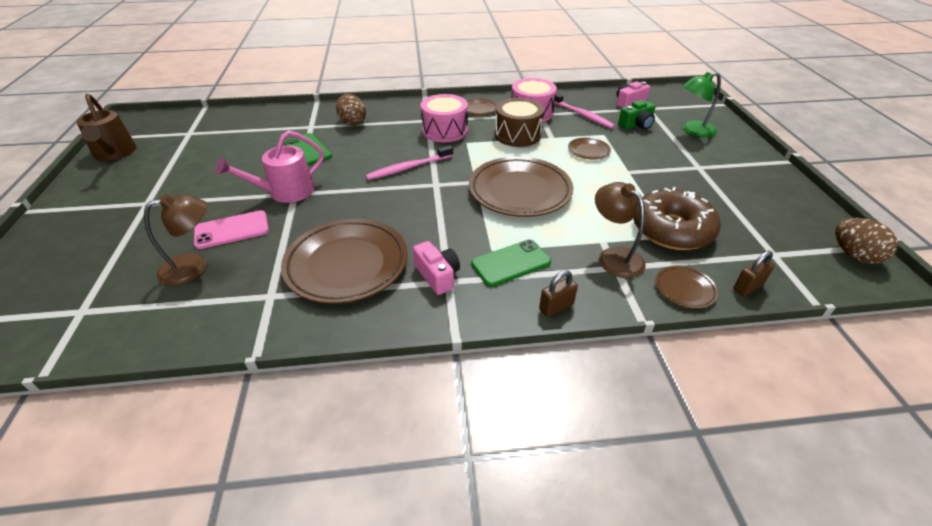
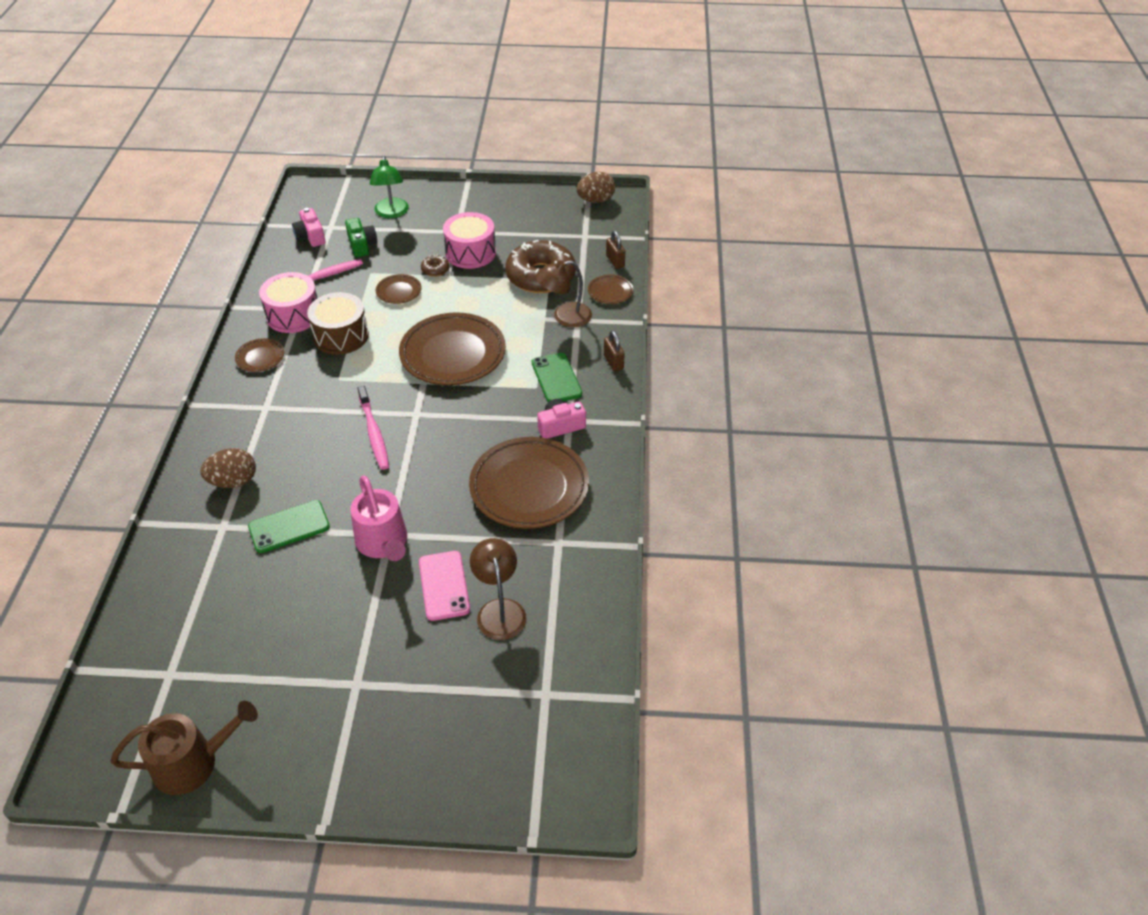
camera: 80 degrees left, 5 degrees up
pink drum [421,94,468,142] -> pink drum moved to [443,212,496,269]
none -> brown donut [421,254,450,277]

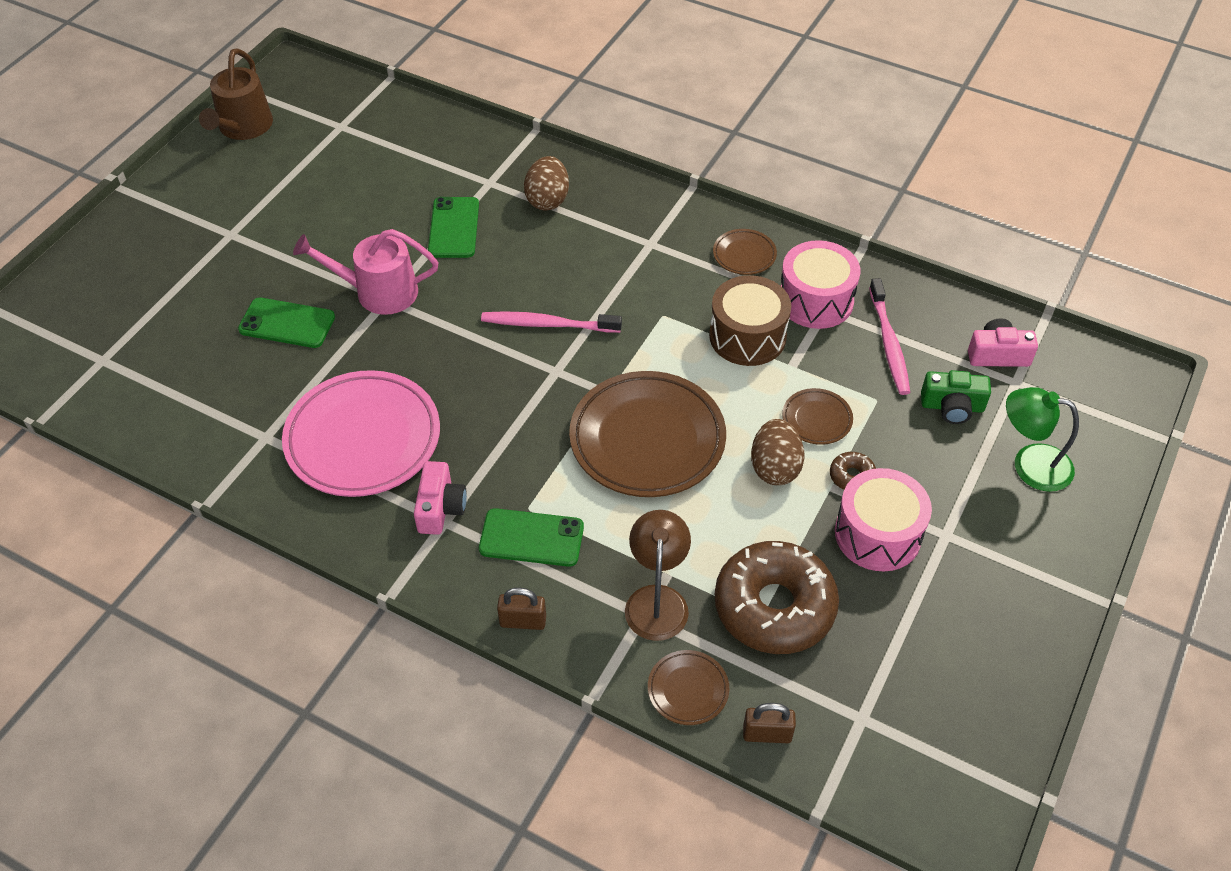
camera: 115 degrees right, 5 degrees up
pink phone [419,551,470,621] -> green phone [238,297,335,348]
brown plate [469,437,589,529] -> pink plate [282,370,440,497]
brown lamp [470,538,526,640] -> none
brown egg [576,172,615,203] -> brown egg moved to [751,419,805,485]

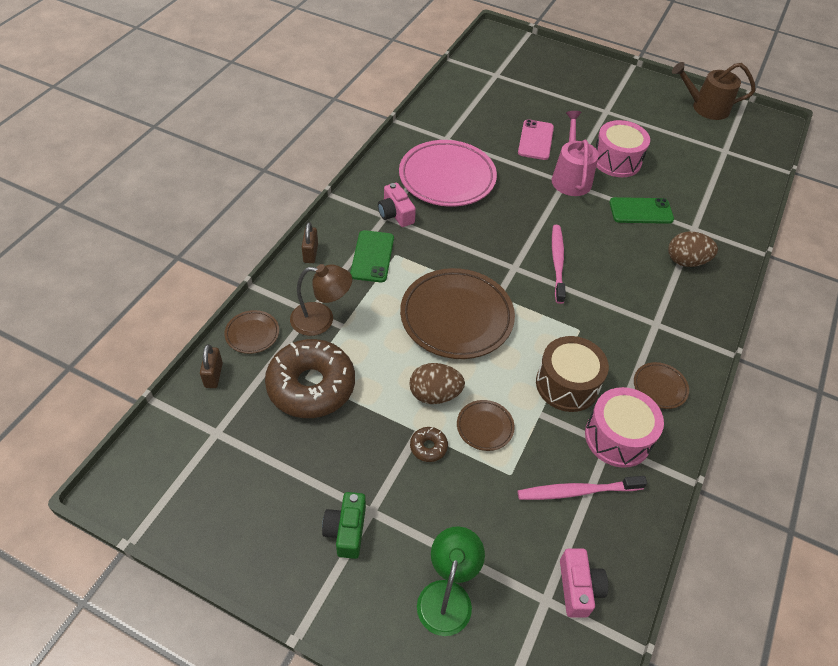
camera: 85 degrees right, 0 degrees up
green phone [238,297,335,348] -> pink phone [518,119,554,160]
pink camera [414,461,467,535] -> pink camera turned 60 degrees clockwise [378,183,416,227]
pink drum [835,468,932,571] -> pink drum moved to [596,120,650,177]
green camera [921,370,991,424] -> green camera moved to [322,492,366,559]

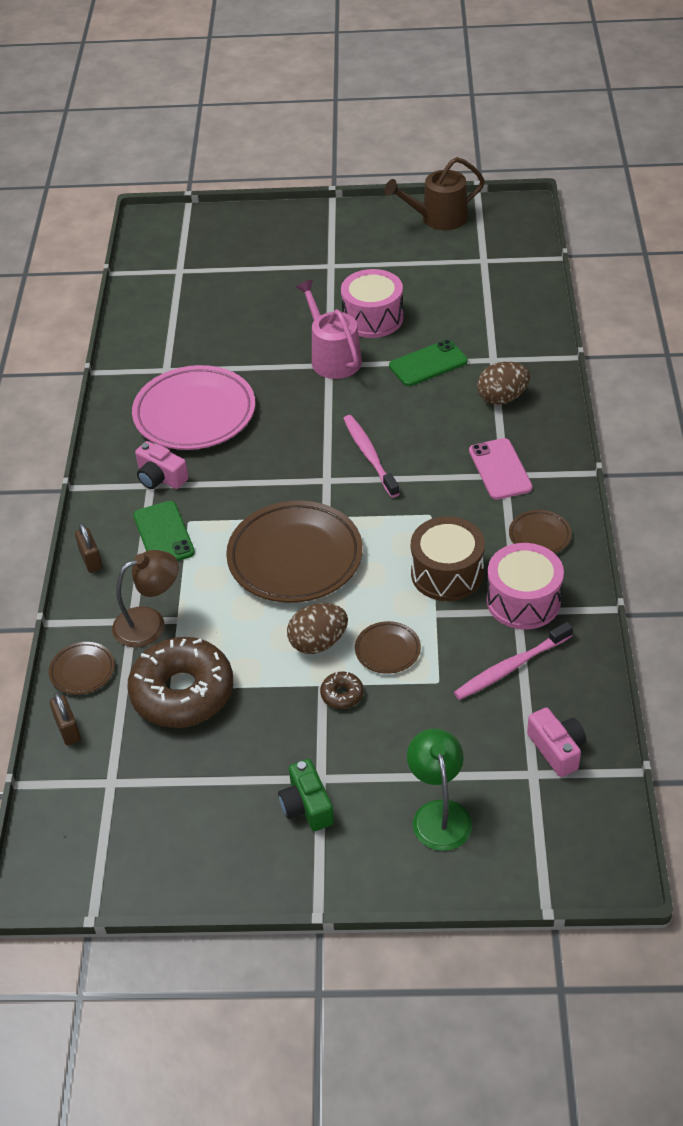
camera: 20 degrees left, 5 degrees down
pink phone [518,119,554,160] -> pink phone moved to [469,438,533,500]

